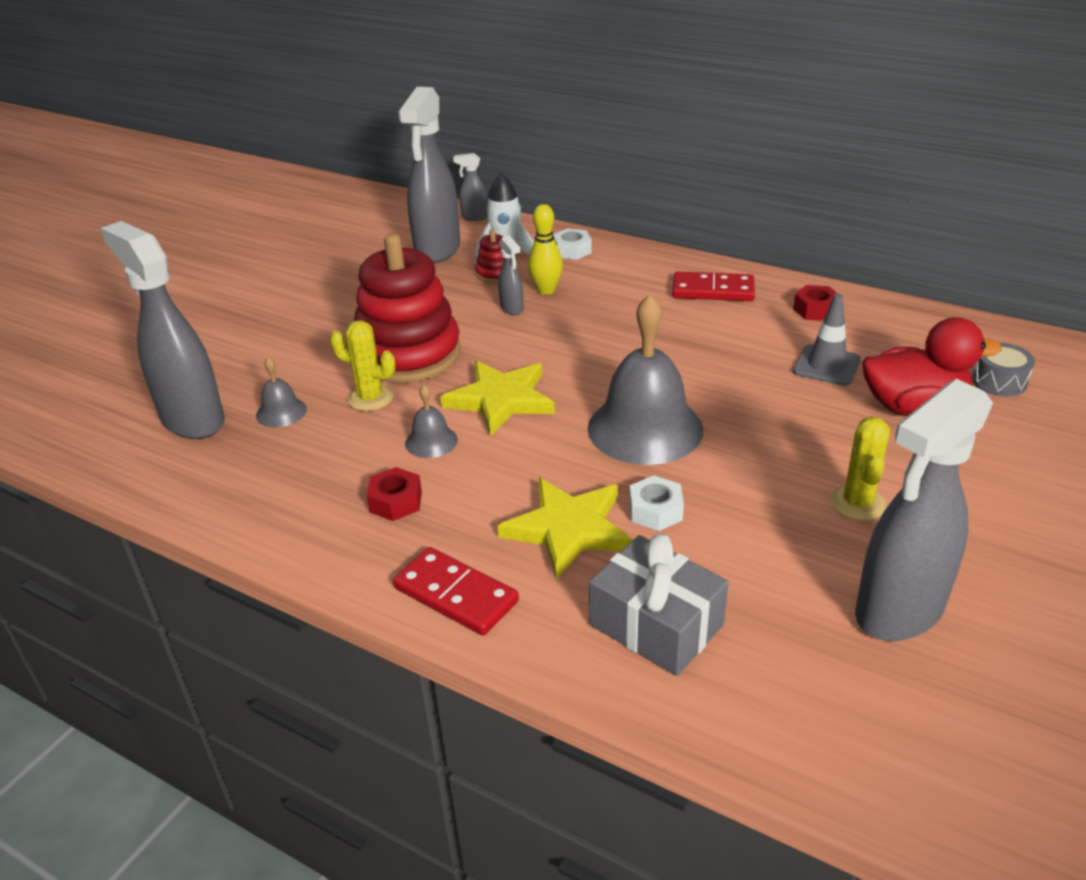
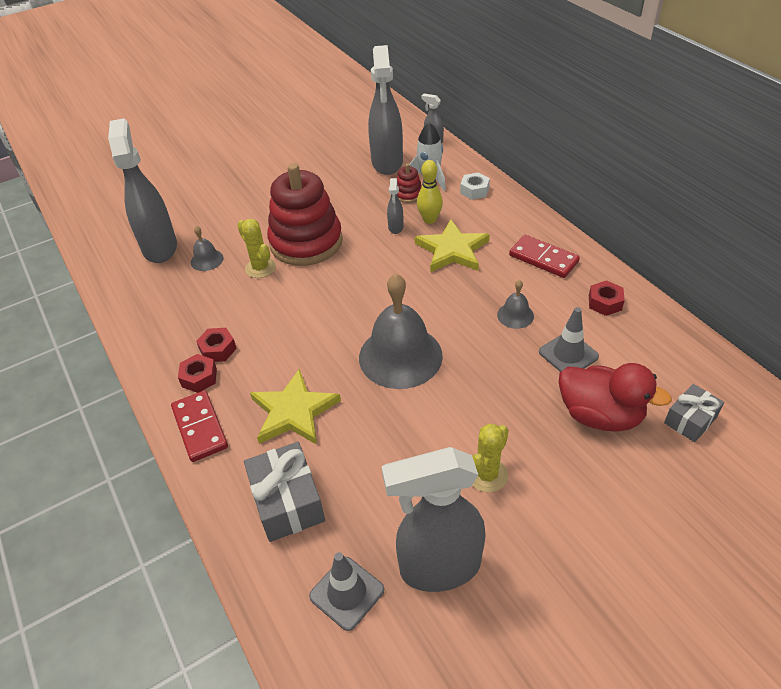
camera: 30 degrees right, 10 degrees up
grey spray bottle [398,87,460,264] -> grey spray bottle turned 45 degrees counterclockwise [368,45,403,175]
grey bell [405,384,458,458] -> grey bell moved to [497,280,534,329]
yellow star [440,361,555,436] -> yellow star moved to [415,219,490,272]
white nut [629,475,684,531] -> none
grey drum [972,343,1035,396] -> grey gift [664,384,724,442]
none -> red nut [178,354,217,393]
none -> grey traffic cone [309,552,384,631]

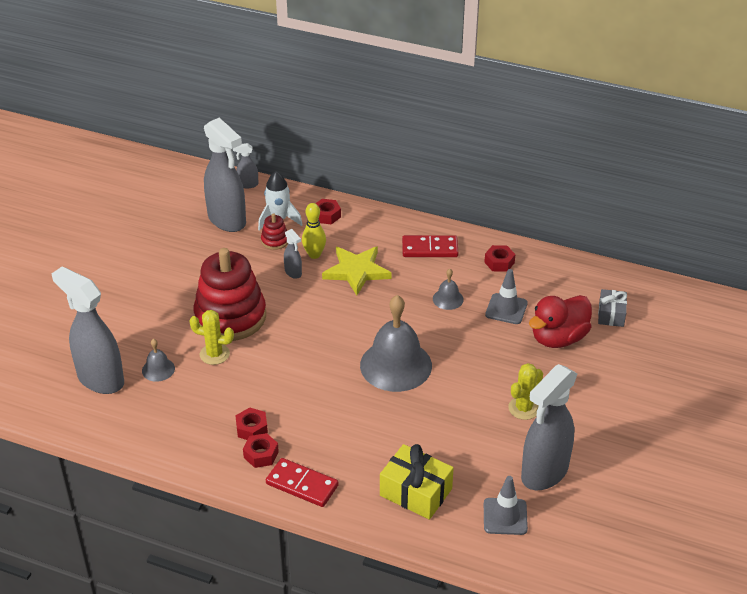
camera: 40 degrees left, 5 degrees down
grey gift [244,442,325,542] -> yellow gift [380,444,454,520]
yellow star [250,368,341,445] -> none
white nut [460,172,490,200] -> red nut [315,199,341,224]
yellow cactus [472,424,509,492] -> yellow cactus turned 45 degrees clockwise [508,363,543,420]
red duck [559,363,672,432] -> red duck turned 150 degrees clockwise [529,295,592,348]

